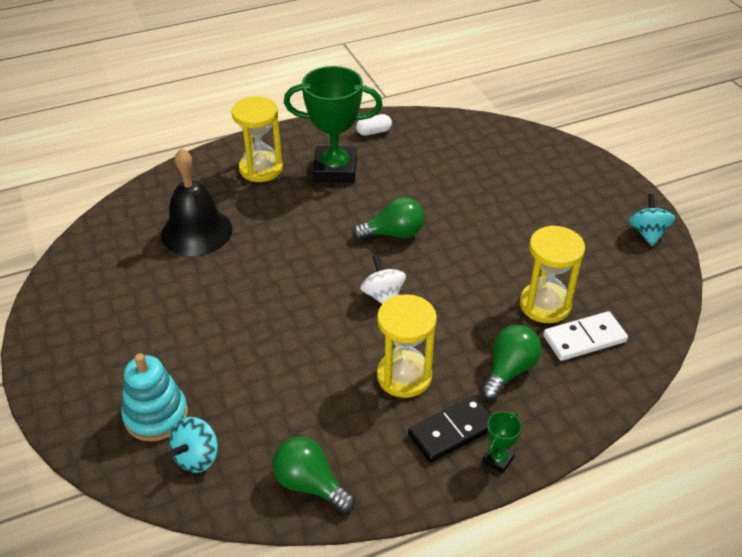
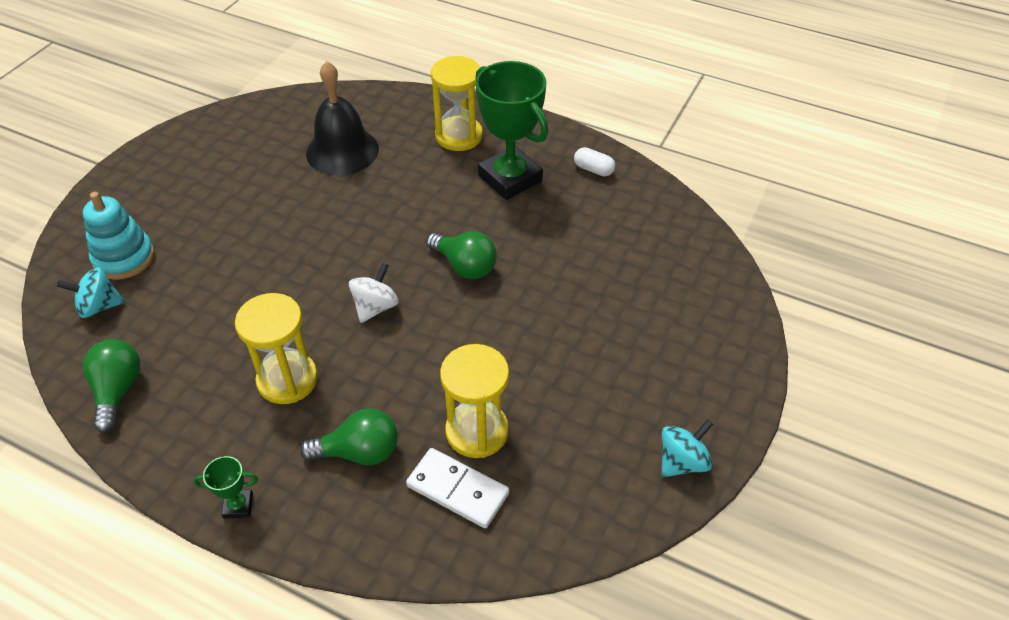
camera: 50 degrees right, 5 degrees up
black domino [408,396,492,463] -> none

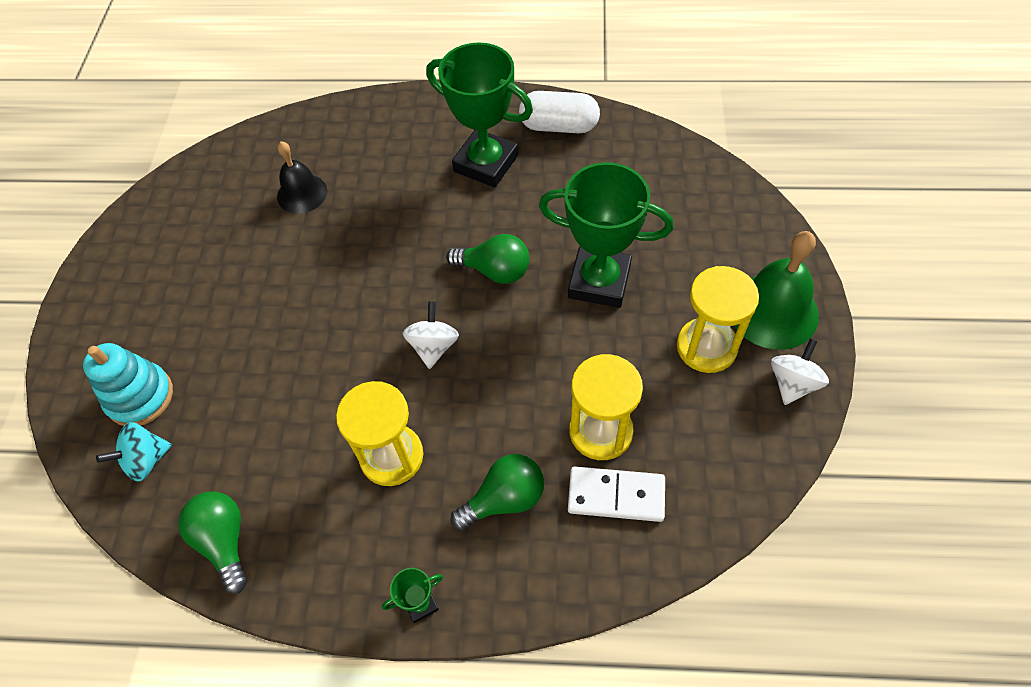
camera: 20 degrees left, 10 degrees up
black bell [306,61,379,175] -> black bell [277,141,327,214], size x0.64
yellow hourglass [431,56,483,151] -> yellow hourglass moved to [677,266,759,373]
white capsule [574,147,615,176] -> white capsule [519,91,600,133], size x1.79
turquoise spinning top [661,419,713,477] -> white spinning top [771,339,829,405]
none -> green trophy [539,162,674,308]
none -> green bell [734,231,819,350]

